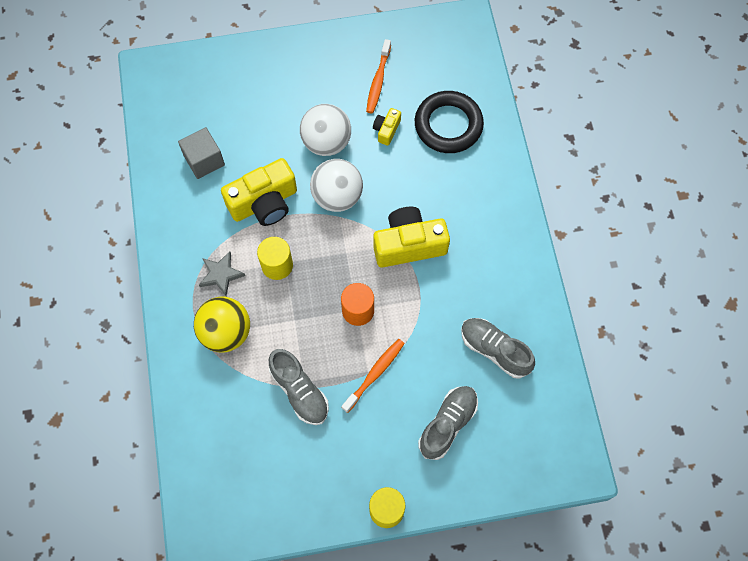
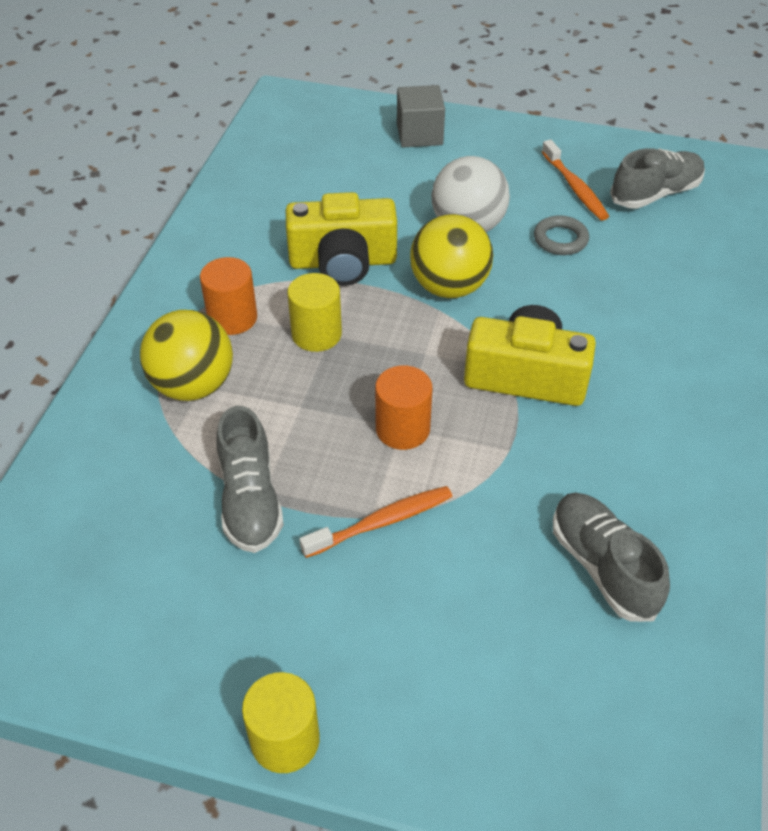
camera: 25 degrees right, 20 degrees down
grey cube [178,127,225,179] -> grey cube moved to [397,85,445,147]
grey star [199,252,245,296] -> orange cylinder [200,257,257,335]
white ball [310,159,363,212] -> yellow ball [410,214,493,298]
orange toothbrush [366,39,391,113] -> orange toothbrush turned 60 degrees counterclockwise [542,140,609,221]
yellow camera [373,108,401,146] -> grey ring [534,215,589,255]
black ring [415,91,484,153] -> none
grey shoe [418,386,478,460] -> grey shoe moved to [610,148,705,209]

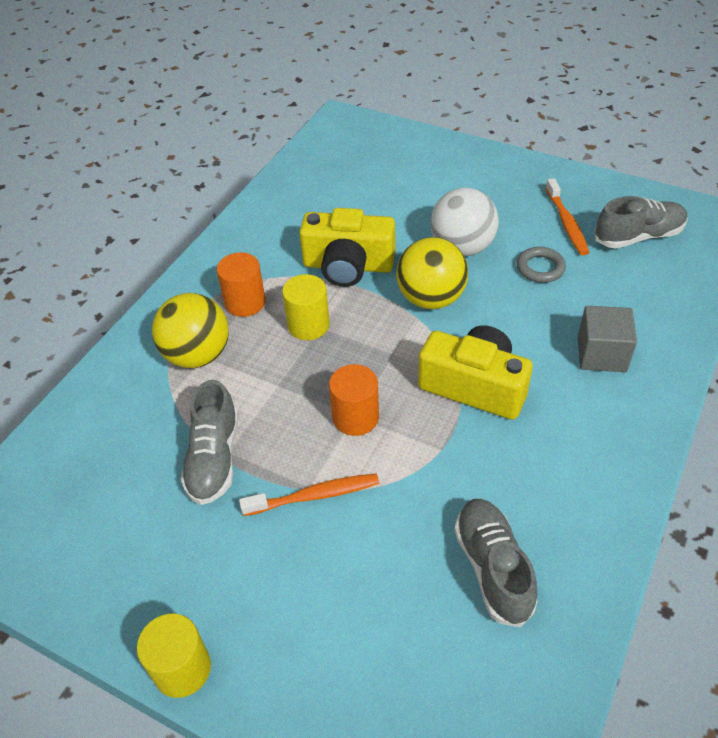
camera: 15 degrees right, 0 degrees up
grey cube [397,85,445,147] -> grey cube moved to [578,306,637,372]

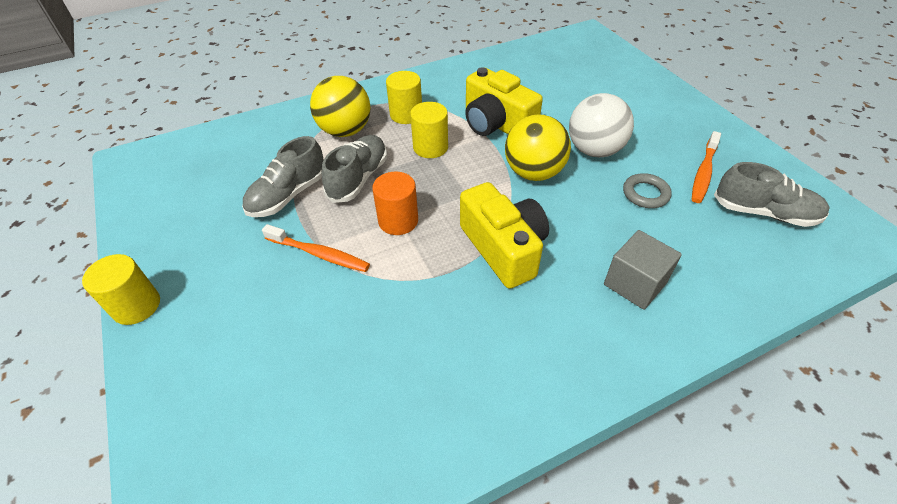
camera: 35 degrees right, 0 degrees up
orange cylinder [217,252,266,317] -> yellow cylinder [386,71,422,124]
grey shoe [454,499,538,627] -> grey shoe moved to [322,135,387,203]

